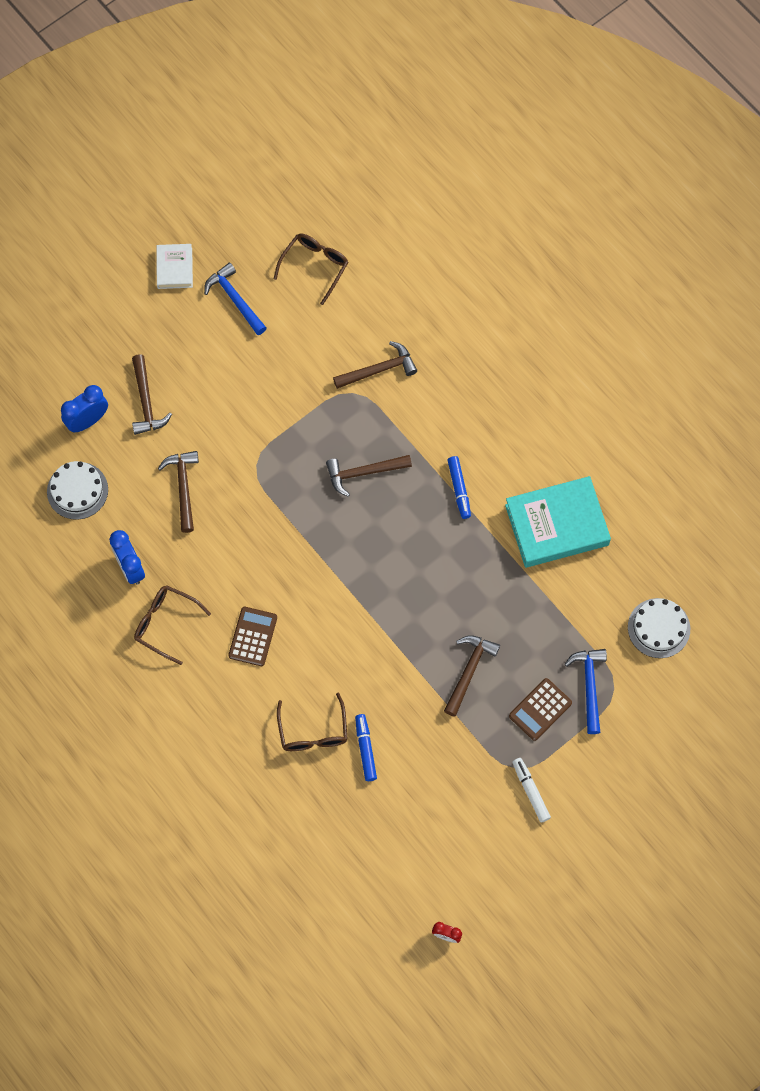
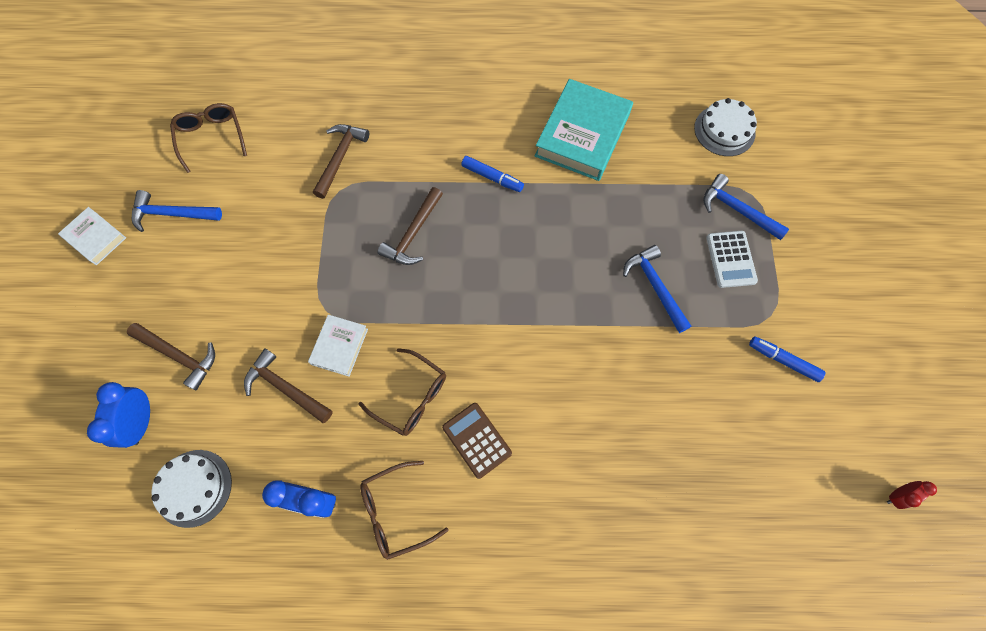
camera: 50 degrees left, 0 degrees up
brown glasses [277,693,348,751] -> brown glasses moved to [358,348,446,436]
blue marker [355,714,377,781] -> blue marker moved to [749,336,826,382]
brown hammer [444,635,500,717] -> blue hammer [623,245,691,333]
brown calculator [509,678,572,741] -> white calculator [706,231,758,288]
white marker [512,758,551,822] -> none
none -> white book [308,315,368,377]

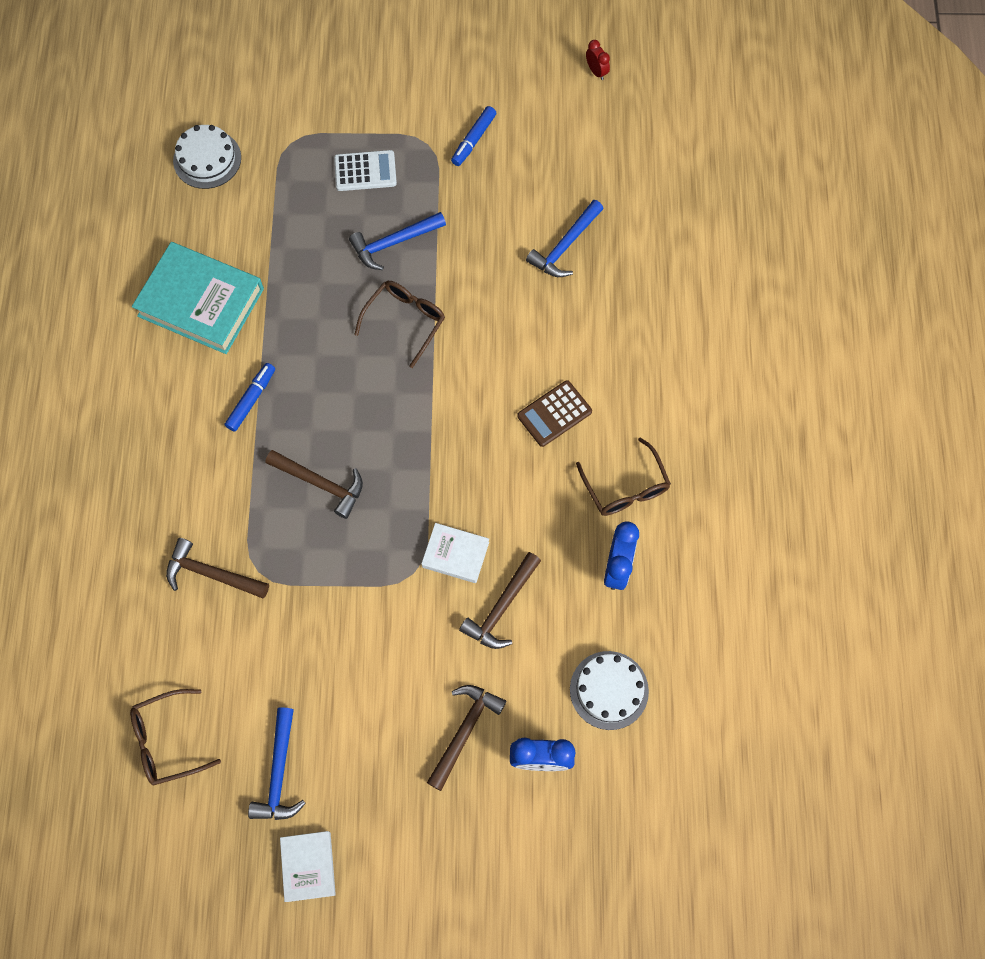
camera: 90 degrees left, 0 degrees up
white book [58,207,126,265] -> white book turned 45 degrees counterclockwise [280,831,336,902]
brown glasses [358,348,446,436] -> brown glasses moved to [354,281,445,368]
blue hammer [703,174,789,240] -> blue hammer moved to [526,200,604,277]

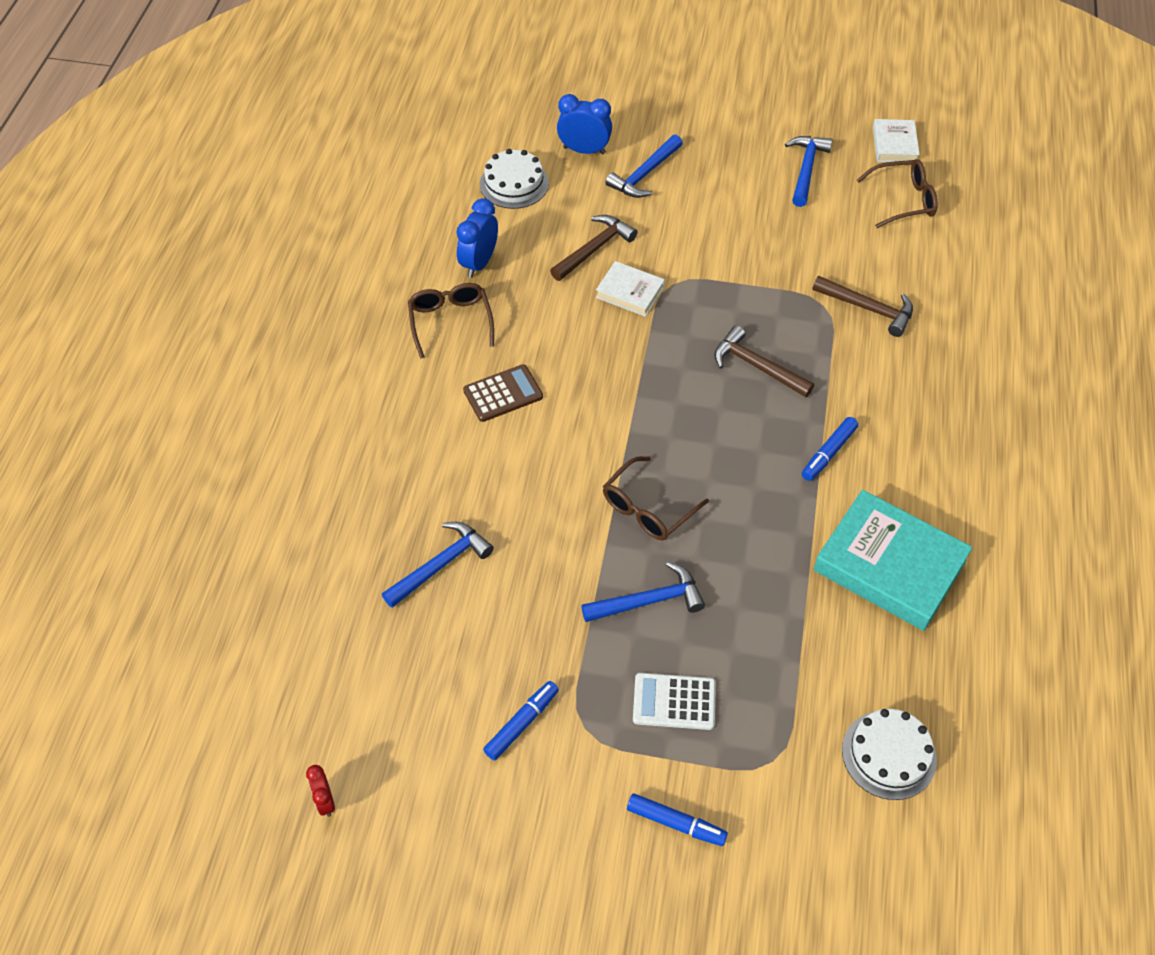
camera: 170 degrees left, 15 degrees down
white book [280,831,336,902] -> white book moved to [873,119,920,162]
brown hammer [427,685,506,791] -> blue hammer [605,134,683,198]
none -> blue marker [627,793,728,846]

